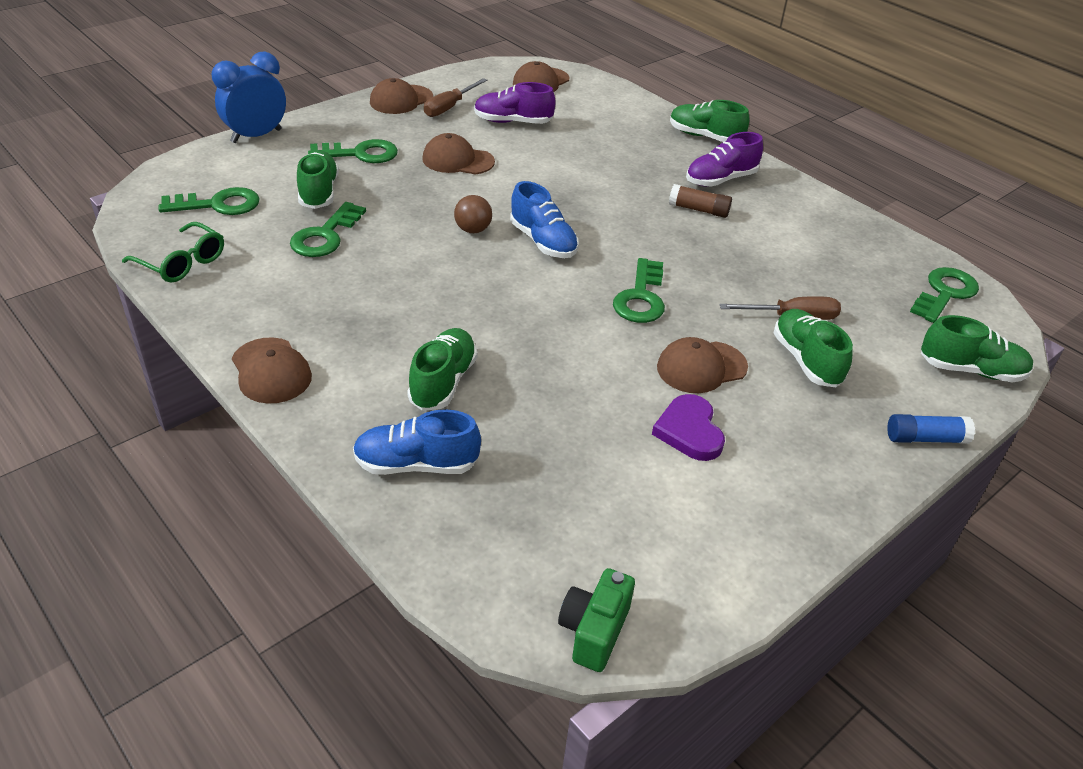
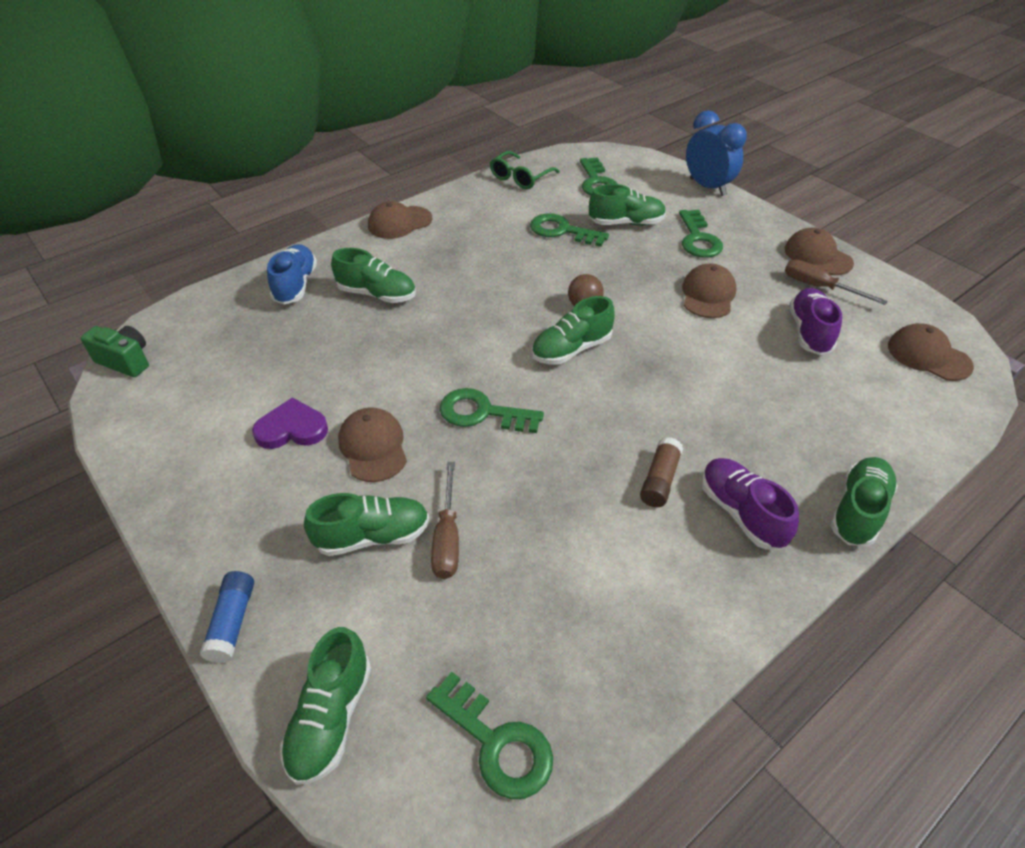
camera: 95 degrees right, 5 degrees up
blue shoe [510,181,579,258] -> green shoe [531,296,615,365]

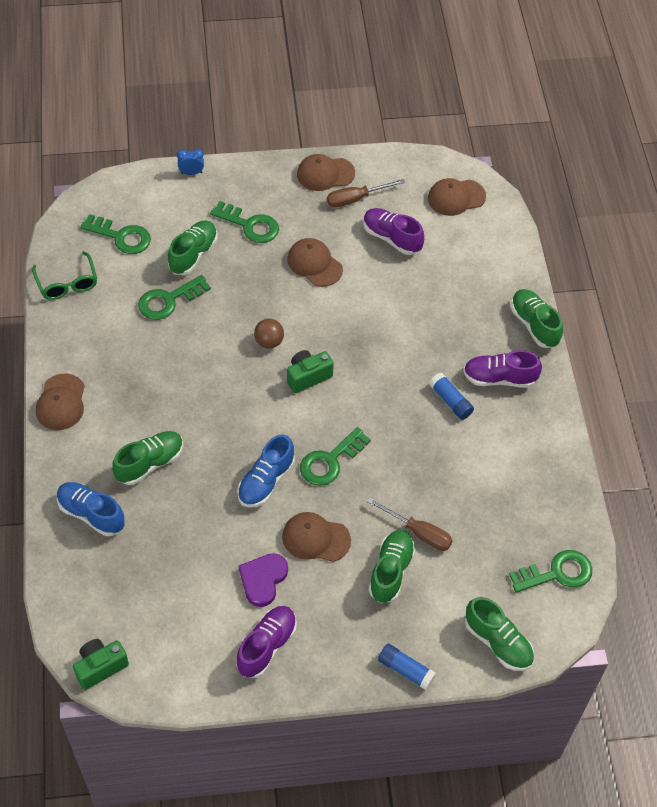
camera: 60 degrees left, 10 degrees up
green shoe [531,296,615,365] -> green camera [287,350,334,393]
brown glue stick [640,437,683,507] -> blue glue stick [429,373,474,420]
blue clock [686,110,747,196] -> blue clock [177,149,204,175], size x0.48
none -> purple shoe [236,606,297,678]
none -> blue shoe [237,434,295,507]

